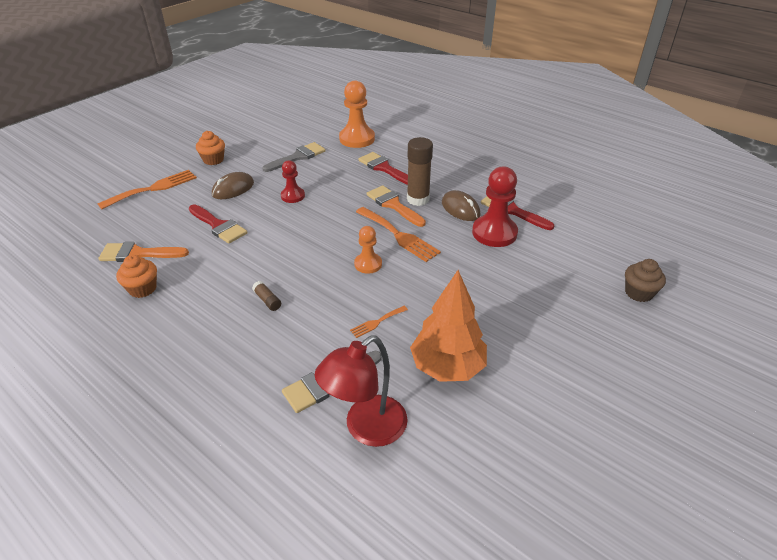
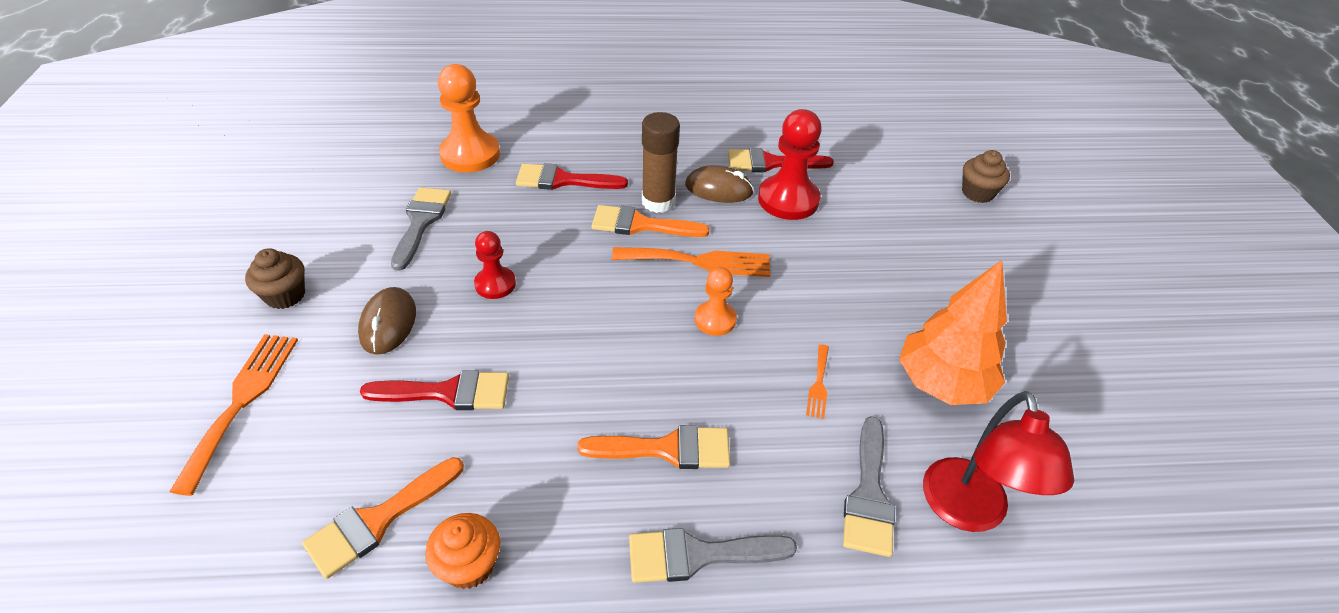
camera: 45 degrees left, 5 degrees up
orange cupcake [196,131,225,165] -> brown cupcake [245,248,305,309]
brown glue stick [252,281,281,311] -> orange brush [577,425,730,469]
none -> grey brush [629,528,797,583]

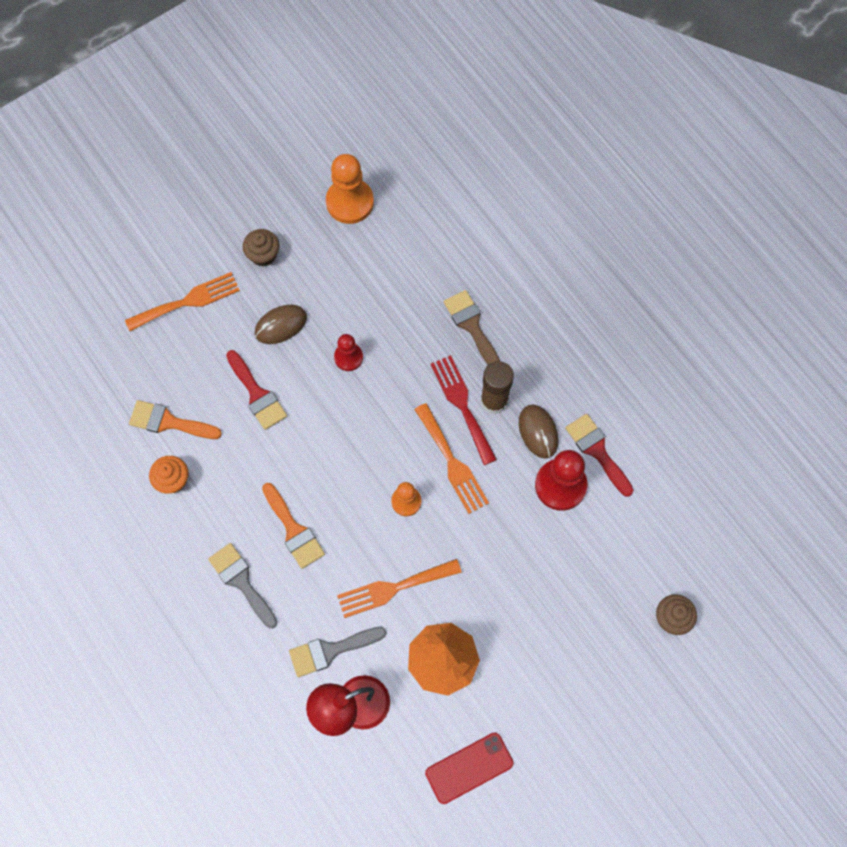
camera: 60 degrees right, 25 degrees up
grey brush [391,187,451,271] -> none
orange pawn [438,64,500,173] -> orange pawn moved to [326,154,374,224]
red brush [516,163,628,190] -> brown brush [444,290,500,365]
orange brush [592,205,710,237] -> red fork [430,355,497,465]
orange fork [806,344,829,419] -> orange fork [337,559,462,618], size x1.98
none -> red phone [425,733,514,804]

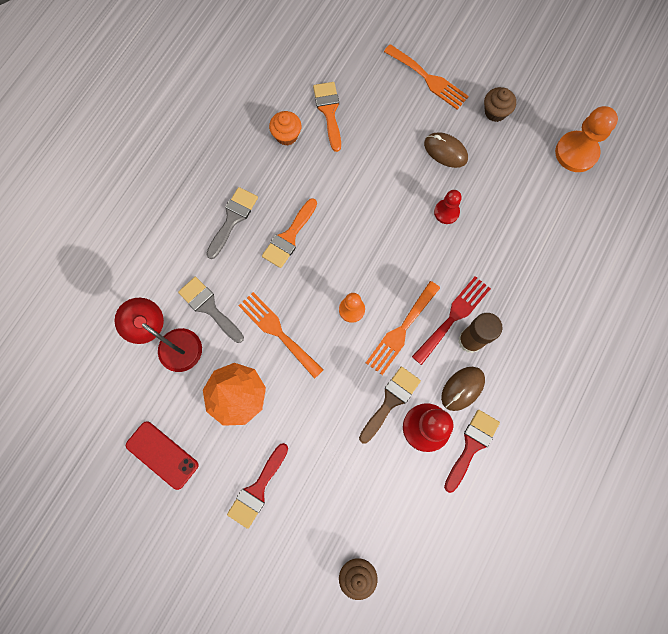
camera: 65 degrees right, 5 degrees up
red brush [226,350,287,430] -> red brush moved to [227,443,288,529]
brown brush [444,290,500,365] -> brown brush moved to [359,367,421,443]

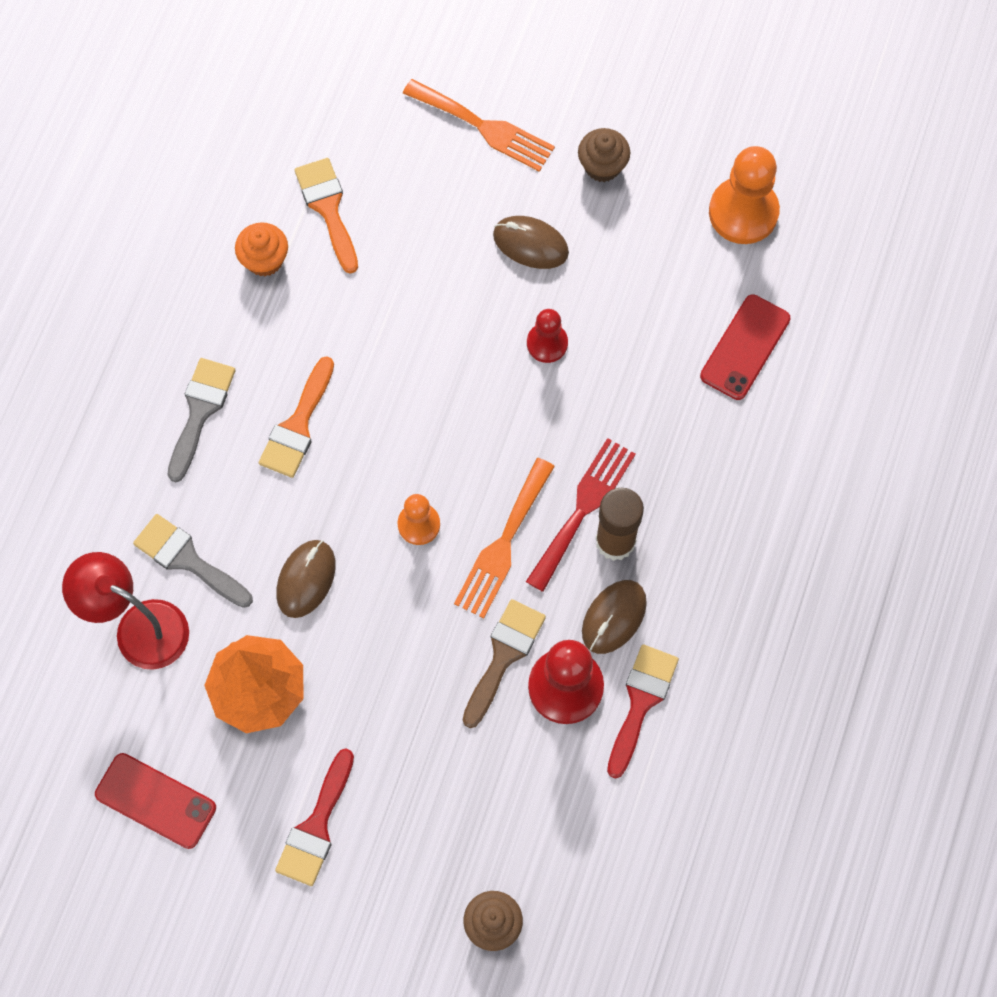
camera: 10 degrees left, 5 degrees down
orange fork [238,292,324,379] -> brown mouse [276,540,336,618]
none -> red phone [700,294,791,400]

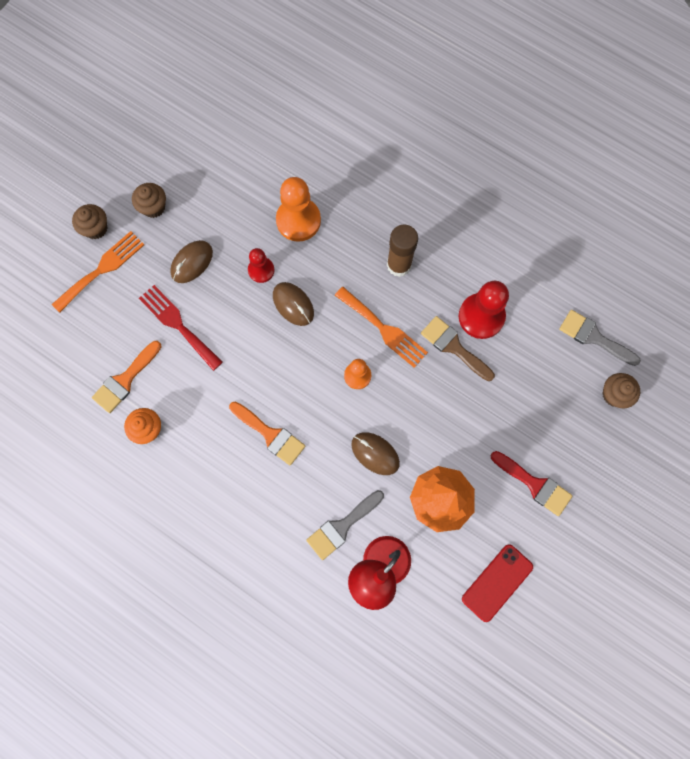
camera: 75 degrees left, 5 degrees up
grey brush [167,358,235,482] -> grey brush moved to [559,310,641,366]
orange brush [295,158,358,274] -> orange brush turned 45 degrees counterclockwise [92,341,161,413]
red fork [526,438,636,592] -> red fork moved to [139,285,223,371]
brown mouse [582,580,647,654] -> brown mouse moved to [273,282,314,326]
red brush [607,644,679,779] -> none
red phone [700,294,791,400] -> none
orange pawn [709,146,780,244] -> orange pawn moved to [276,177,321,242]
none -> brown cupcake [72,204,107,239]

